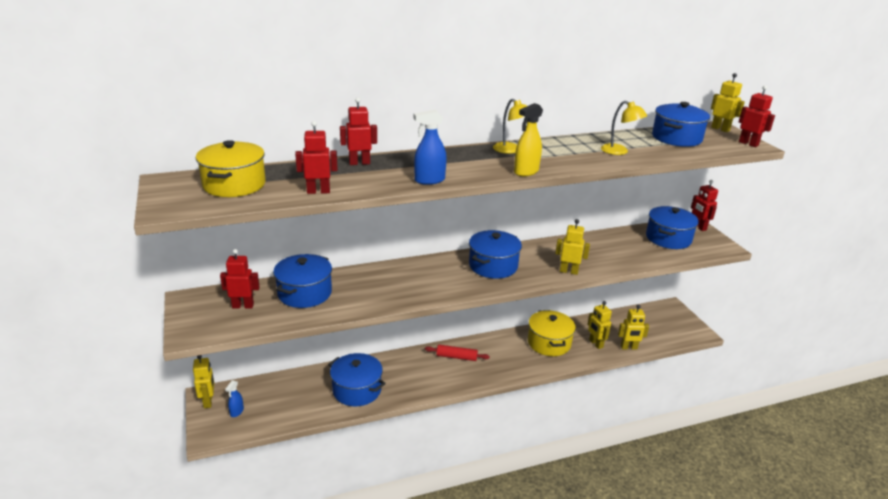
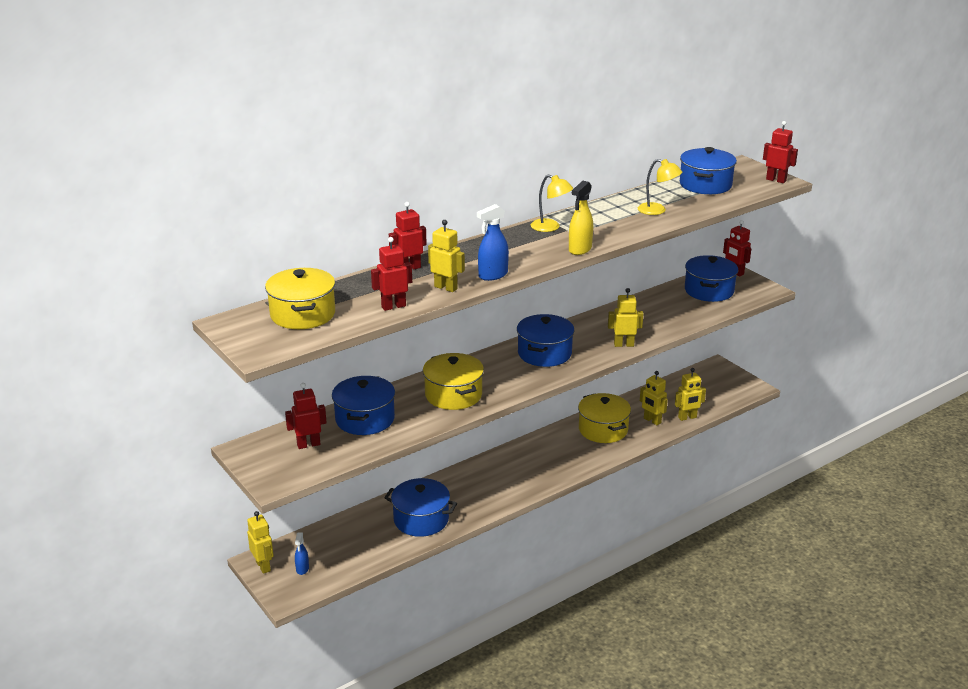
camera: 15 degrees left, 0 degrees up
red rolling pin [425,345,490,361] -> none
yellow robot [711,73,745,132] -> yellow robot moved to [428,220,465,292]
none -> yellow pot [423,353,484,410]

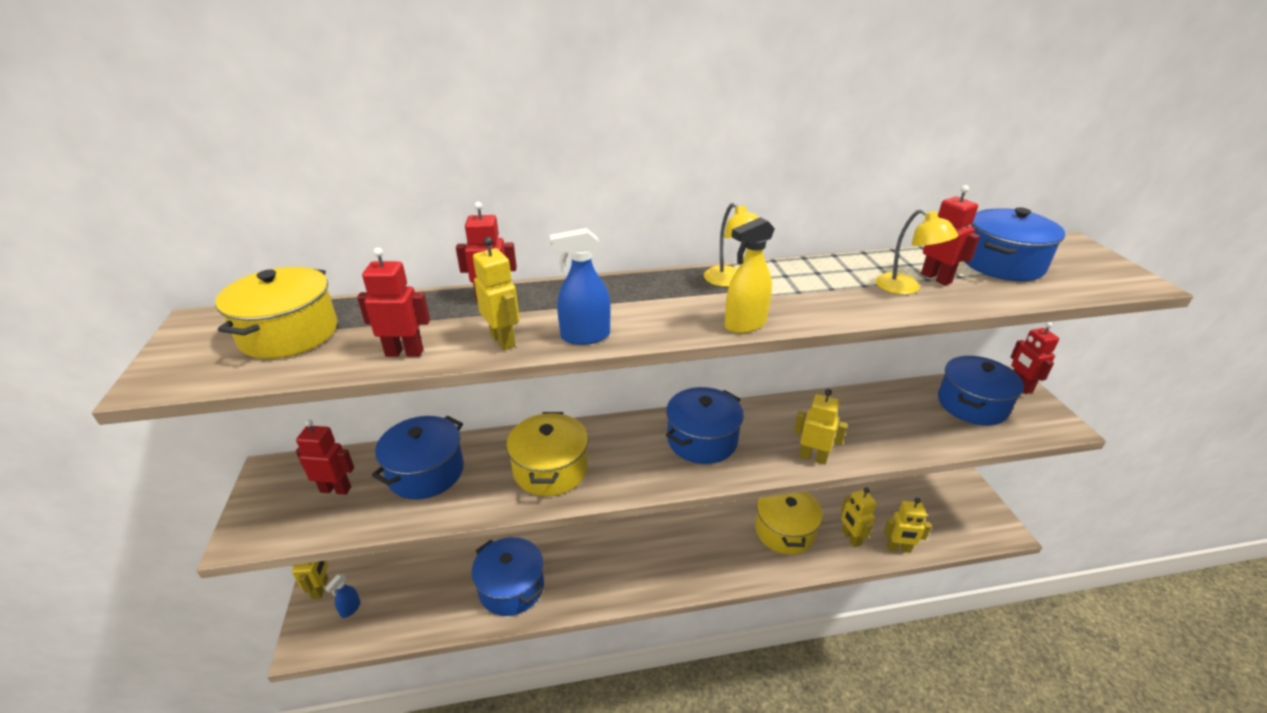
camera: 25 degrees right, 5 degrees up
red robot [763,121,798,183] -> red robot moved to [921,185,980,286]

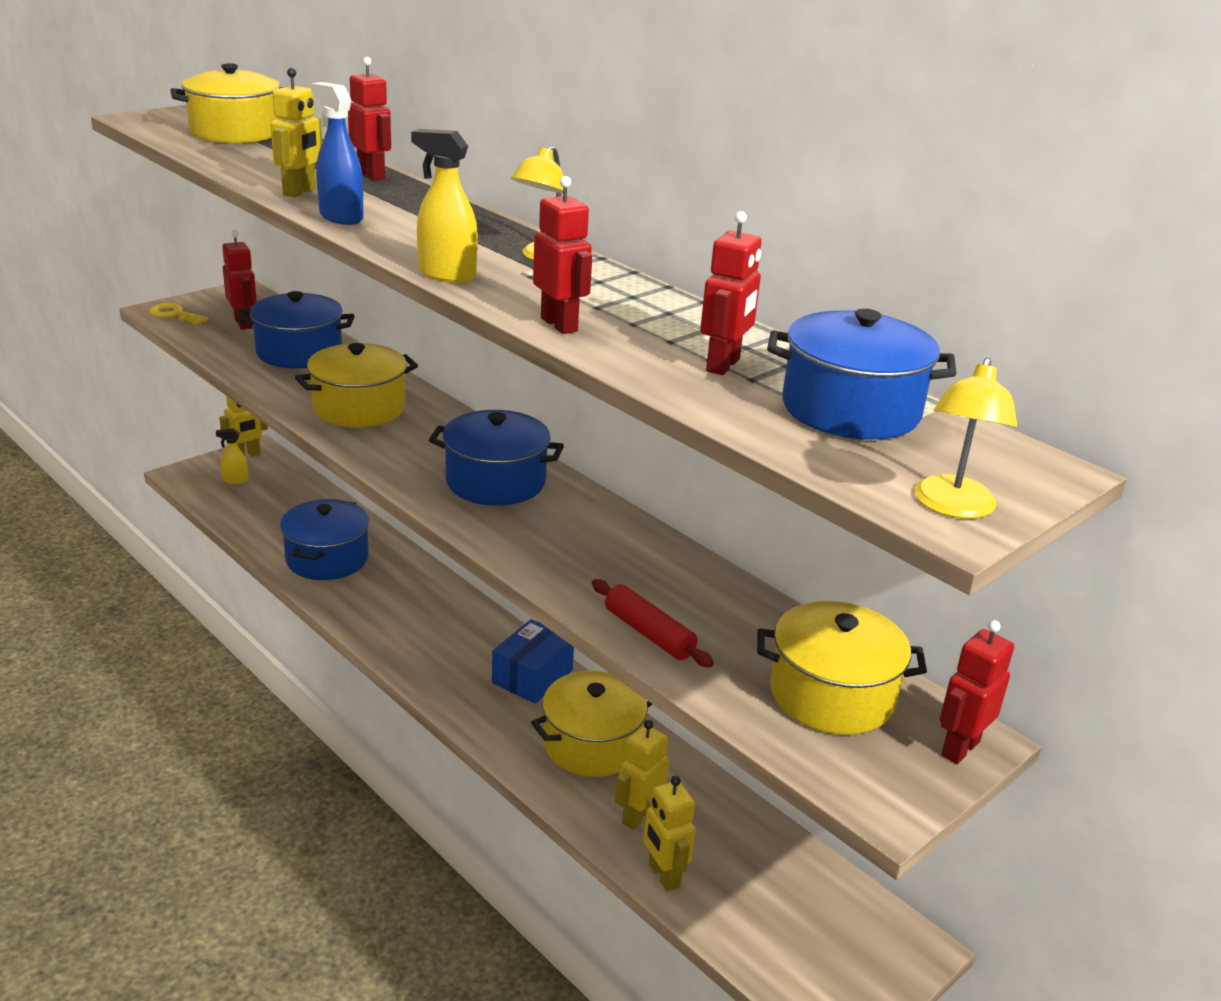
camera: 55 degrees right, 5 degrees down
blue spray bottle [325,574,360,618] -> yellow spray bottle [216,428,249,484]
red robot [357,247,430,357] -> red robot moved to [533,176,592,334]
yellow robot [794,389,847,464] -> none
yellow lamp [876,209,958,295] -> yellow lamp moved to [914,358,1017,519]
blue pot [938,356,1024,425] -> yellow pot [757,601,927,735]
none -> yellow key [149,303,208,325]
none -> blue box [492,619,574,704]
none -> red rolling pin [592,579,714,668]

